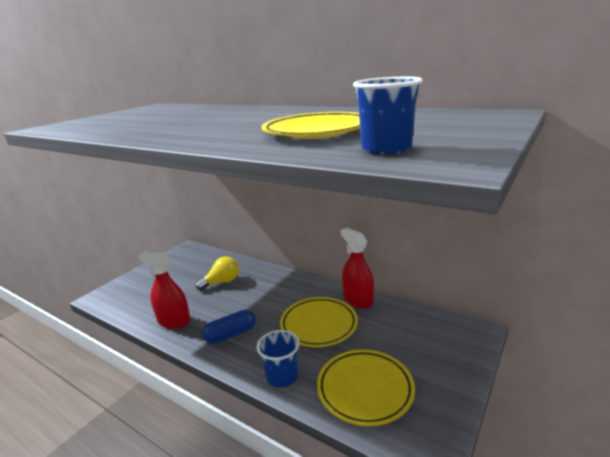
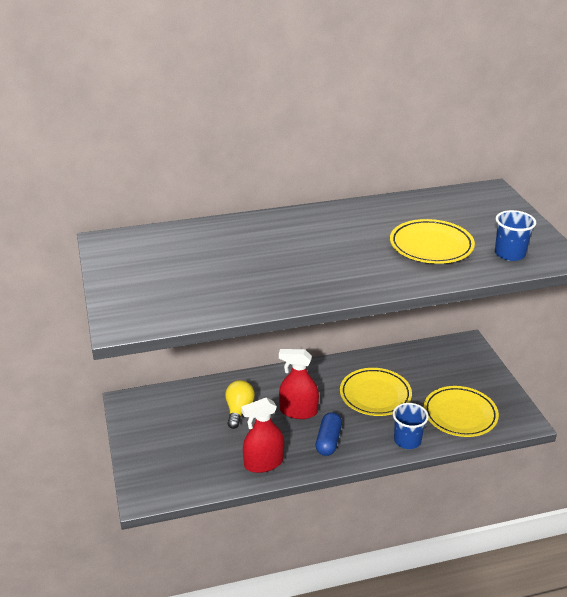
camera: 50 degrees left, 10 degrees up
red spray bottle [341,228,374,309] -> red spray bottle moved to [279,349,319,419]

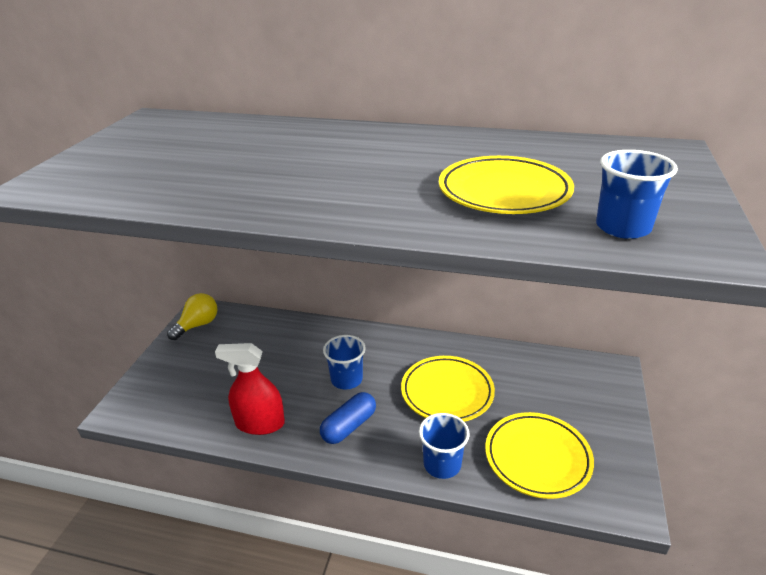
camera: 30 degrees right, 0 degrees up
yellow light bulb [225,380,255,429] -> yellow light bulb moved to [167,293,217,340]
red spray bottle [279,349,319,419] -> blue cup [323,335,366,389]

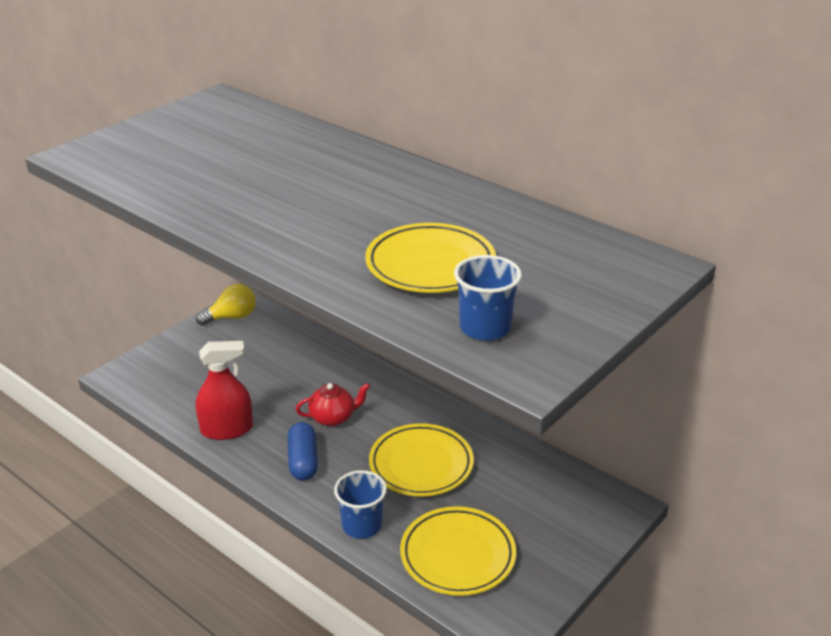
camera: 25 degrees right, 0 degrees up
red spray bottle [215,343,285,435] -> red spray bottle turned 135 degrees clockwise [196,341,253,440]
blue capsule [320,392,376,444] -> blue capsule turned 75 degrees counterclockwise [288,422,318,481]
blue cup [323,335,366,389] -> red teapot [296,383,370,426]

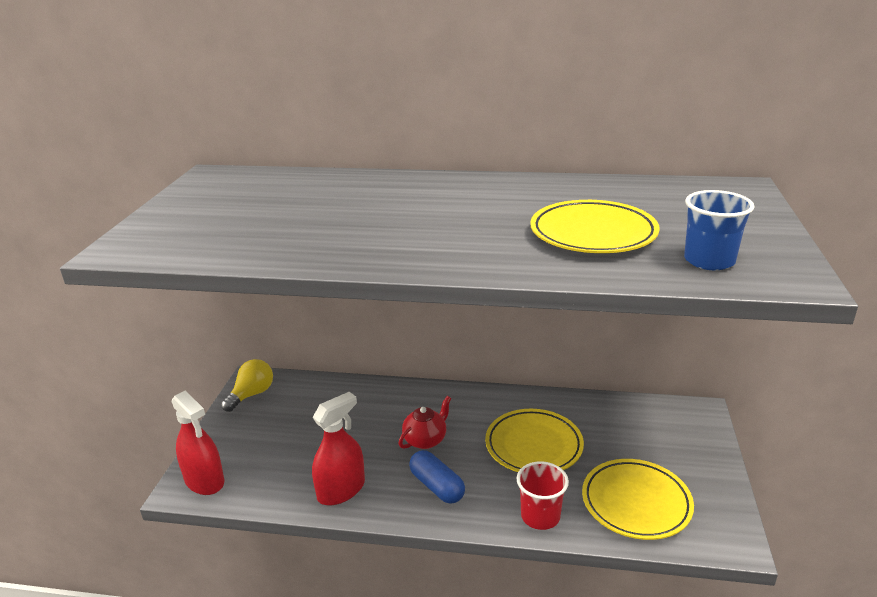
camera: 30 degrees left, 5 degrees down
blue cup [334,470,387,539] -> red cup [517,461,569,530]
none -> red spray bottle [171,390,224,495]

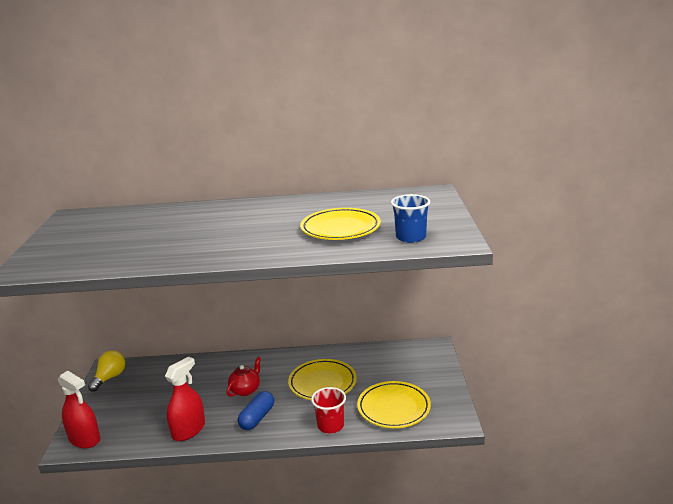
camera: 10 degrees left, 5 degrees down
blue capsule [409,450,465,504] -> blue capsule turned 75 degrees clockwise [238,391,274,430]

